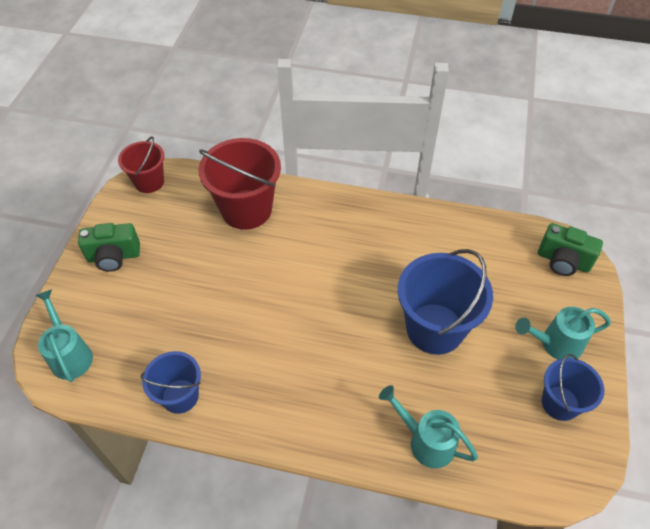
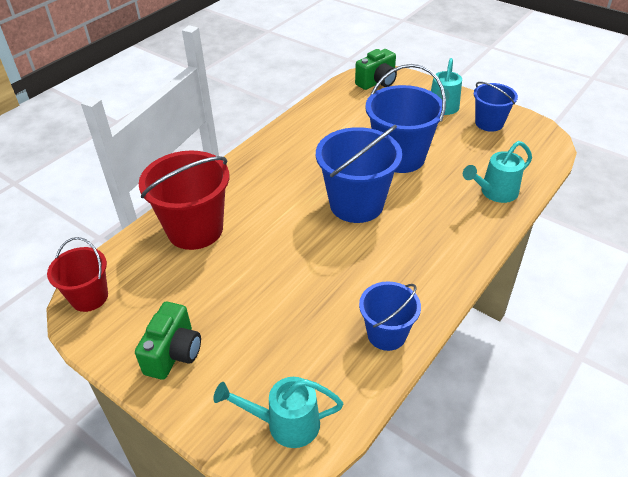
camera: 65 degrees left, 10 degrees down
none -> blue bucket [316,125,402,223]

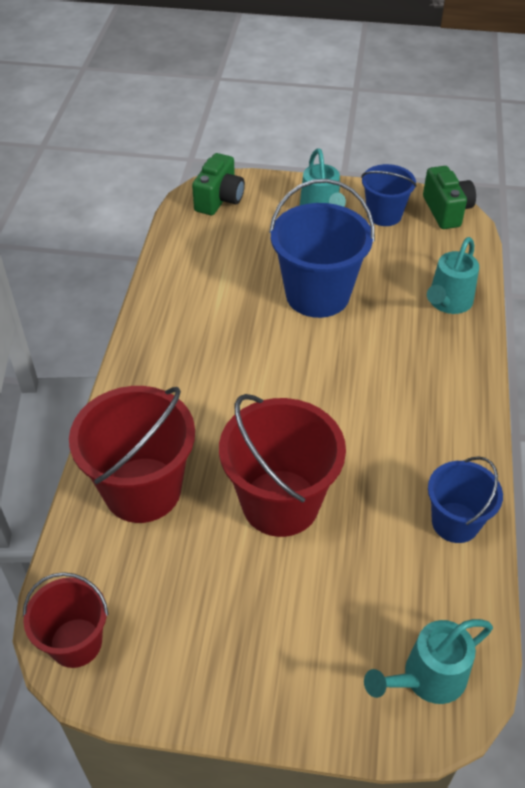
camera: 30 degrees left, 5 degrees up
green camera [135,302,201,380] -> green camera moved to [423,166,476,229]
blue bucket [316,125,402,223] -> none
none -> red bucket [219,394,346,537]

